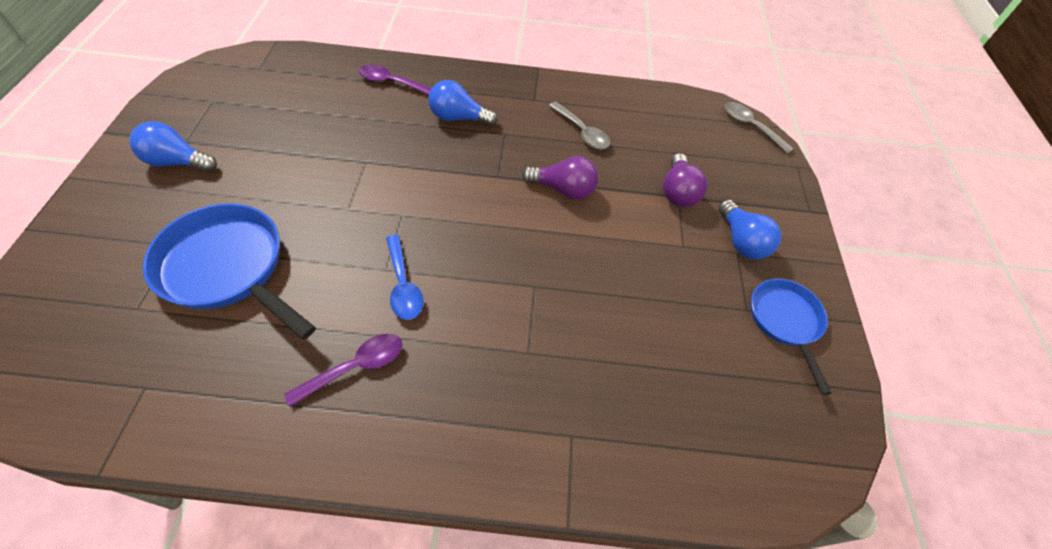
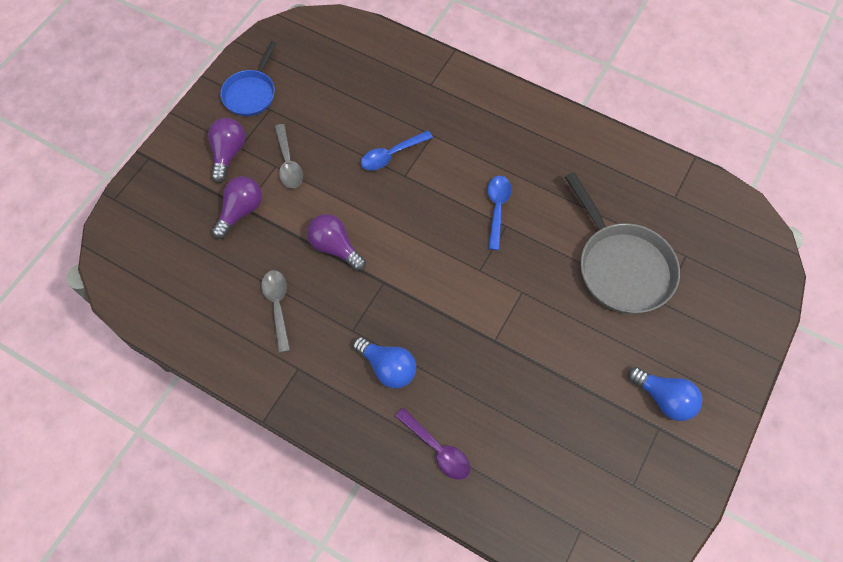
camera: 150 degrees left, 10 degrees up
blue pan [143,203,316,339] -> grey pan [565,172,680,314]
purple spoon [284,334,403,407] -> none
blue light bulb [718,200,781,260] -> purple light bulb [208,118,246,183]
grey spoon [724,102,794,154] -> grey spoon moved to [275,124,303,188]
none -> blue spoon [361,130,433,171]

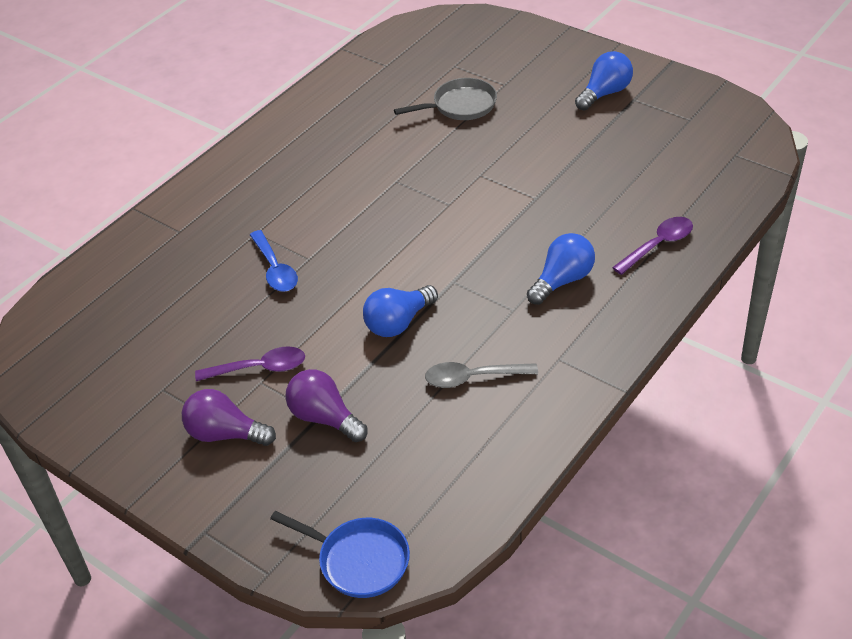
camera: 80 degrees left, 20 degrees down
blue pan [220,41,277,116] -> blue pan moved to [270,511,410,598]
grey spoon [275,124,303,188] -> purple spoon [195,346,305,381]
purple light bulb [307,214,366,271] -> blue light bulb [363,285,438,337]
blue spoon [488,176,512,250] -> none
grey pan [565,172,680,314] -> grey pan [394,78,497,120], size x0.62

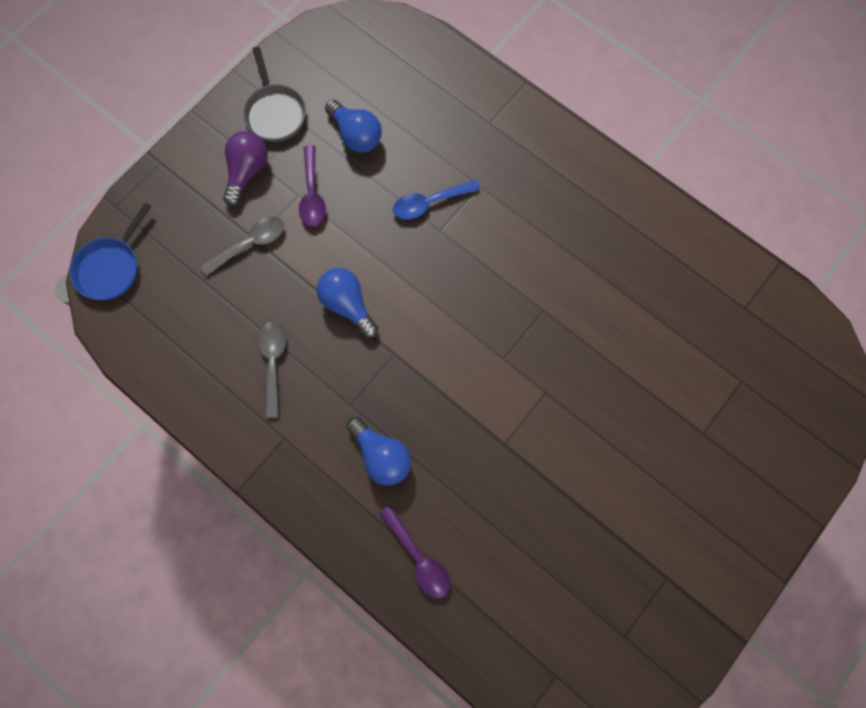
camera: 90 degrees right, 30 degrees up
purple light bulb [286,369,368,442] -> grey spoon [201,216,284,276]
grey pan [394,78,497,120] -> grey pan moved to [243,47,306,142]
blue light bulb [575,51,633,110] -> blue light bulb moved to [325,100,382,153]

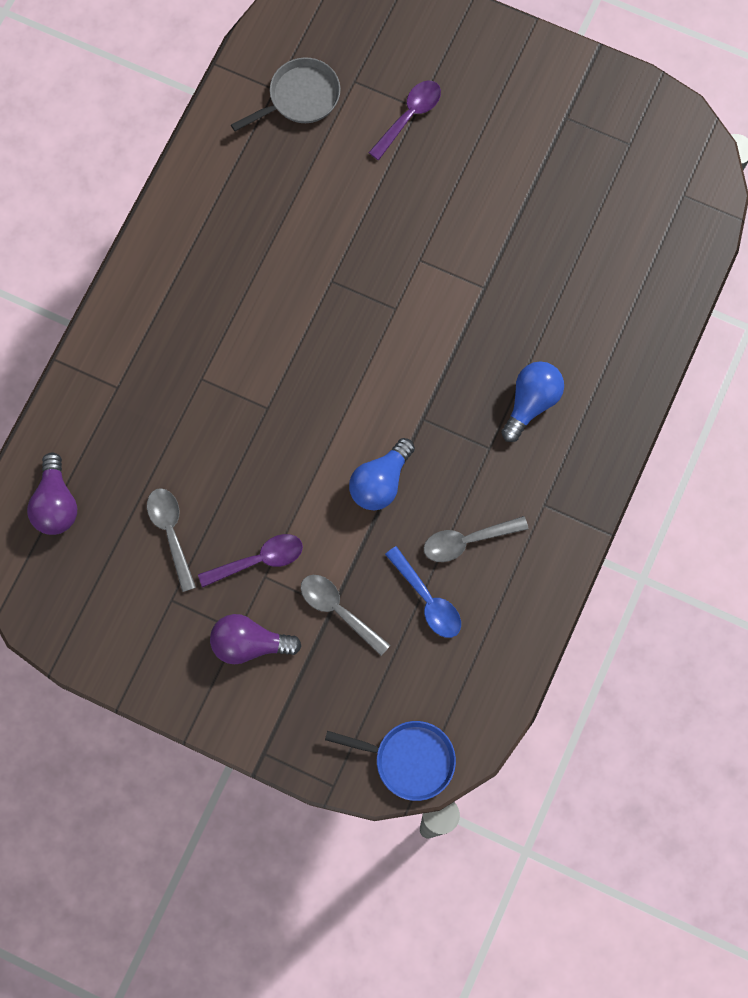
camera: 105 degrees left, 0 degrees up
grey pan [243,47,306,142] -> grey pan moved to [231,58,341,131]
blue light bulb [325,100,382,153] -> grey spoon [147,488,196,592]
purple spoon [380,505,450,598] -> purple spoon moved to [369,81,441,160]
blue spoon [393,180,481,220] -> blue spoon moved to [385,546,461,638]
none -> purple light bulb [27,452,77,535]

